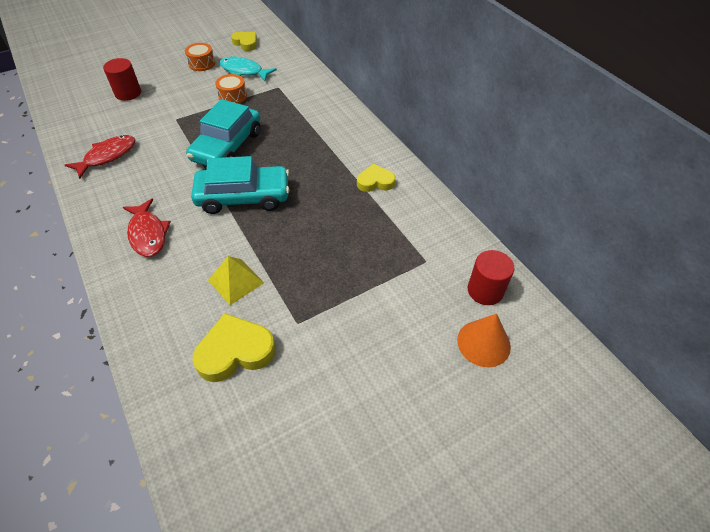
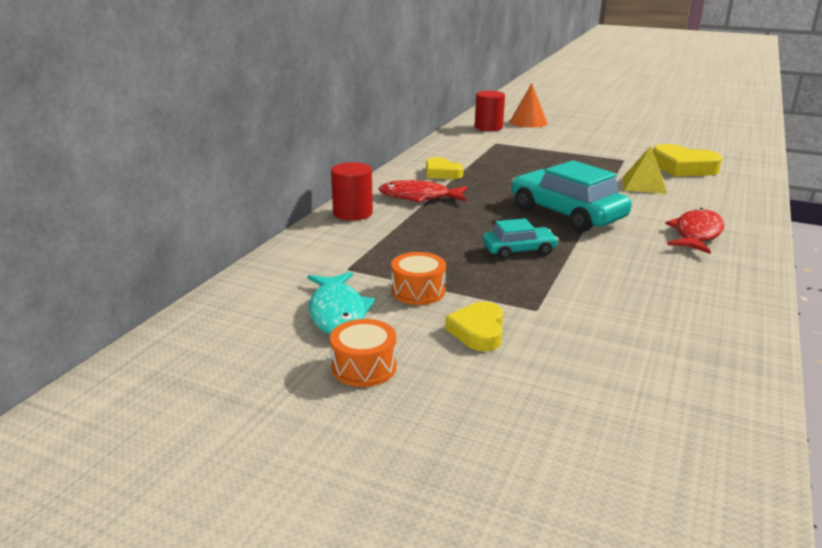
camera: 125 degrees left, 25 degrees down
red fish [65,135,135,179] -> red fish moved to [379,180,468,203]
red cylinder [103,58,141,101] -> red cylinder moved to [331,162,373,221]
turquoise car [186,99,260,166] -> turquoise car [483,219,559,259], size x0.54
yellow heart [231,32,257,51] -> yellow heart moved to [445,302,503,351]

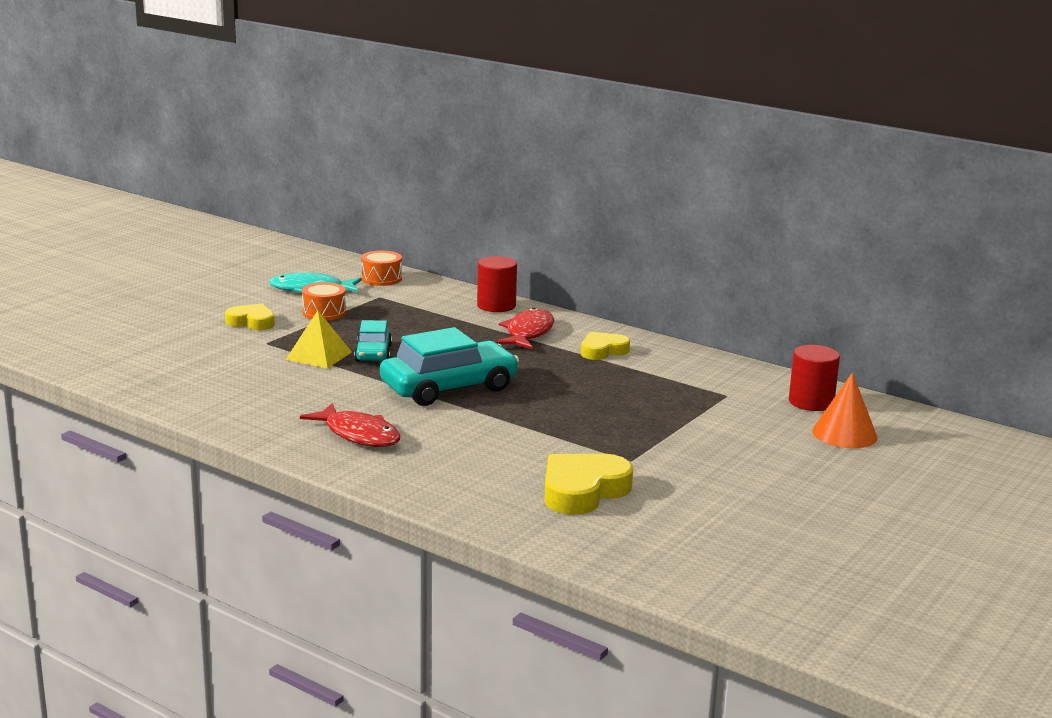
camera: 100 degrees right, 5 degrees down
orange drum [330,319,397,387] -> orange drum moved to [361,251,402,286]
yellow pyramid [623,146,667,194] -> yellow pyramid moved to [285,310,352,369]

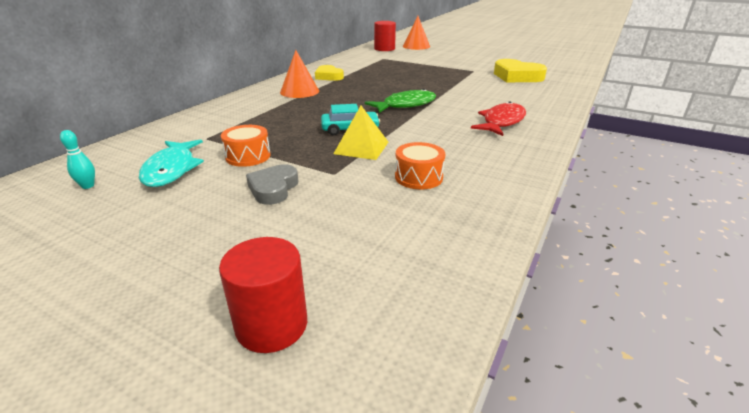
camera: 95 degrees left, 10 degrees up
yellow heart [225,304,275,330] -> grey heart [246,164,298,205]
orange drum [361,251,402,286] -> orange drum moved to [395,142,445,190]
turquoise car [380,327,519,406] -> green fish [365,89,436,113]
red cylinder [477,256,517,312] -> red cylinder moved to [219,237,307,353]
red fish [495,308,554,349] -> orange cone [280,50,319,98]
none -> turquoise bowling pin [60,130,95,189]

